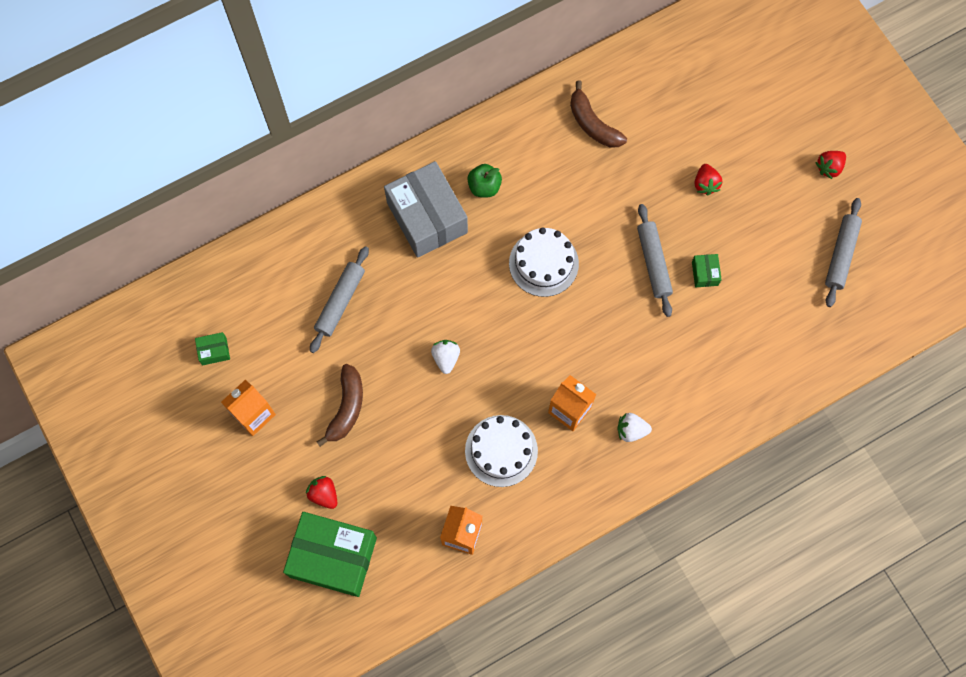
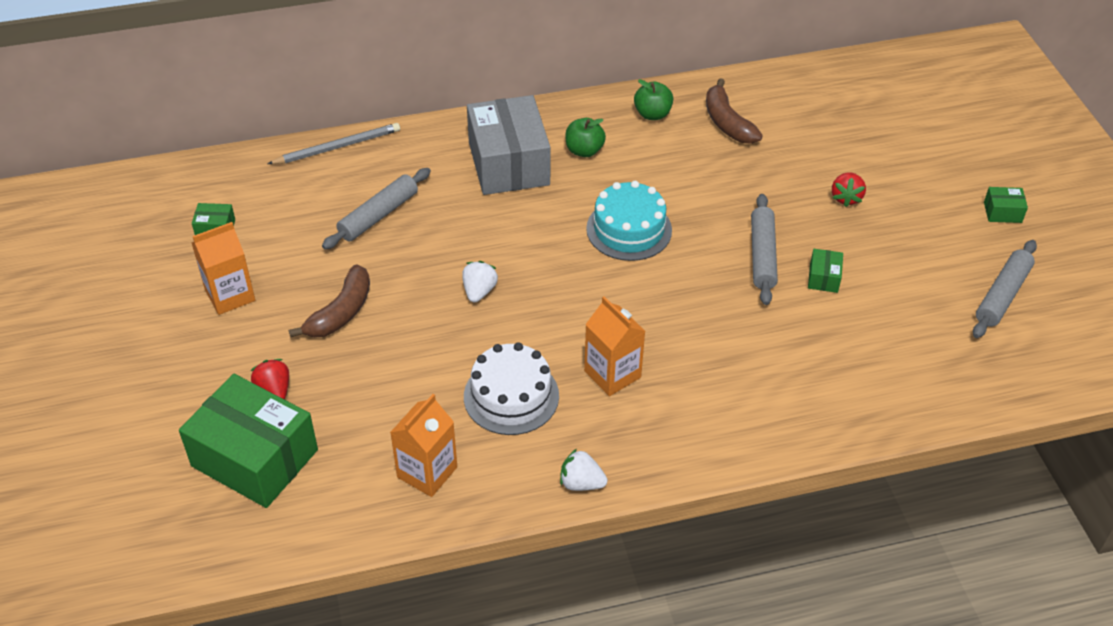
camera: 15 degrees right, 25 degrees down
white cake [509,227,579,297] -> turquoise cake [586,181,672,261]
white strawberry [618,413,652,442] -> white strawberry moved to [560,449,607,491]
red strawberry [815,151,846,179] -> green box [984,187,1028,223]
none -> grey pencil [268,123,400,164]
none -> green apple [634,79,673,120]

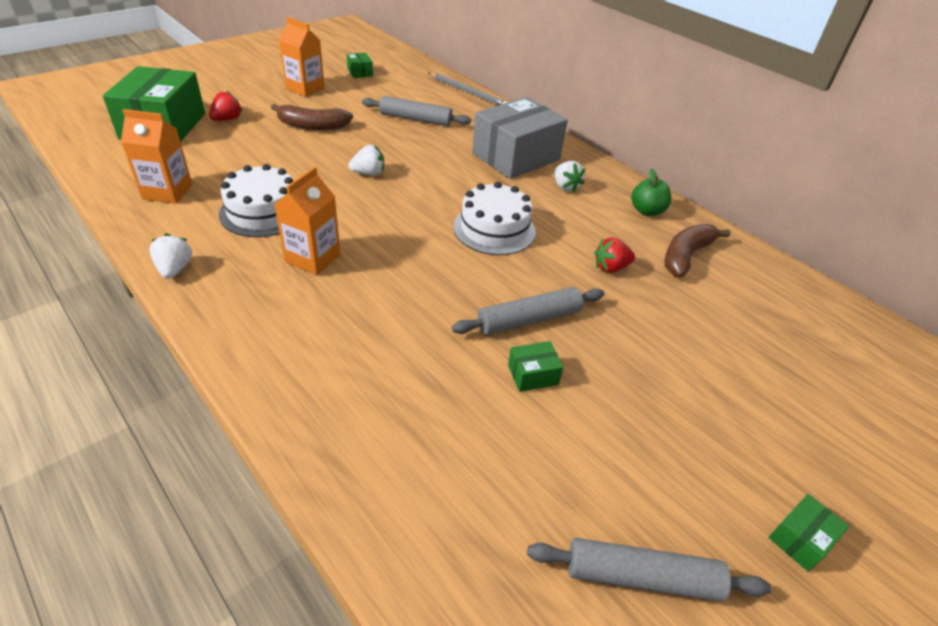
camera: 60 degrees right, 5 degrees down
green apple [565,118,606,157] -> white strawberry [555,161,585,192]
turquoise cake [586,181,672,261] -> white cake [453,182,536,255]
red strawberry [832,172,866,207] -> red strawberry moved to [594,237,635,273]
green box [984,187,1028,223] -> green box turned 75 degrees clockwise [768,494,849,572]

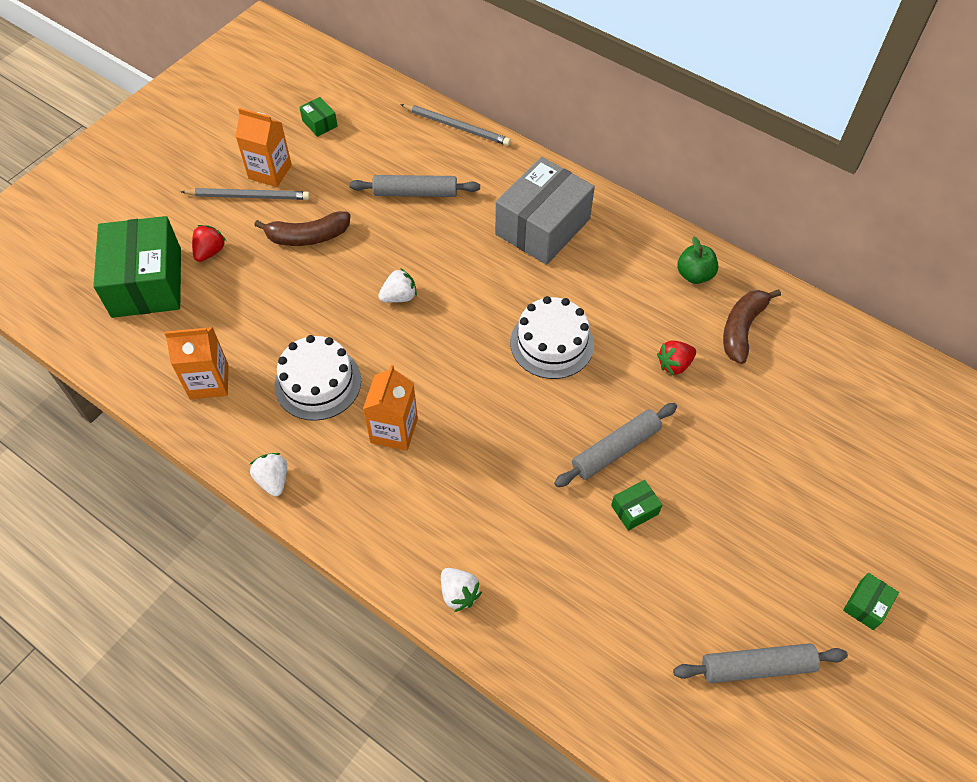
camera: 10 degrees left, 15 degrees up
white strawberry [555,161,585,192] -> white strawberry moved to [441,568,482,612]
none -> grey pencil [181,188,310,200]

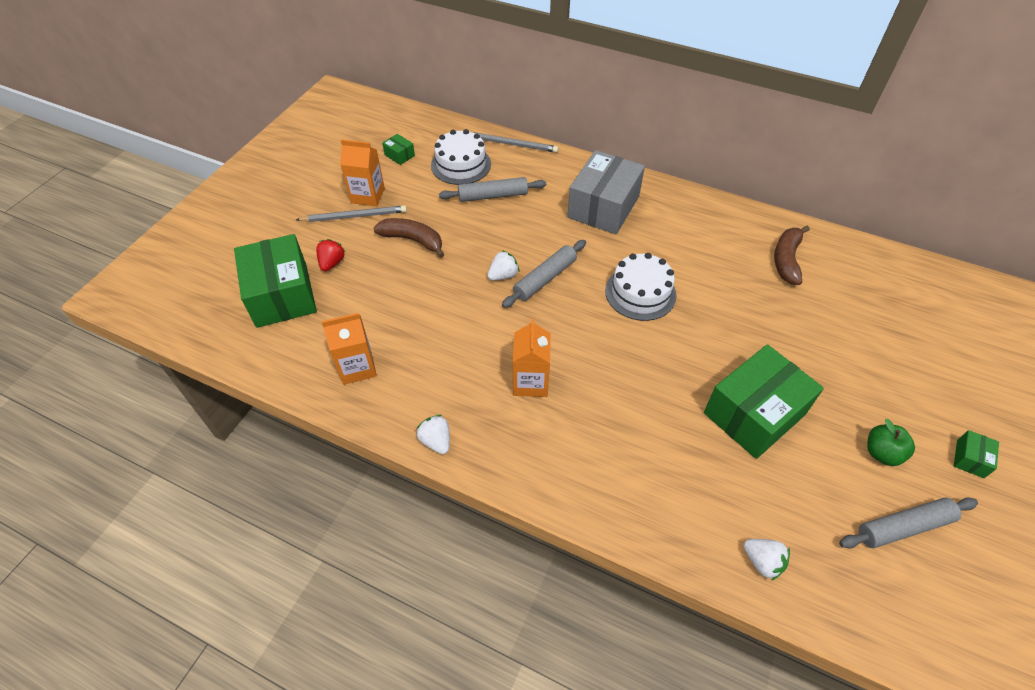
camera: 10 degrees left, 5 degrees down
brown banana [254,211,350,246] -> brown banana turned 135 degrees counterclockwise [373,218,444,258]
white cake [275,335,361,421] -> white cake moved to [431,129,491,185]
white strawberry [441,568,482,612] -> white strawberry moved to [744,539,790,581]
grey rolling pin [554,403,677,487] -> grey rolling pin moved to [502,240,586,308]
green box [611,480,662,531] -> green box [704,344,824,459], size x2.46
red strawberry [657,341,696,376] -> none
green apple [677,237,718,284] -> green apple moved to [867,419,915,466]

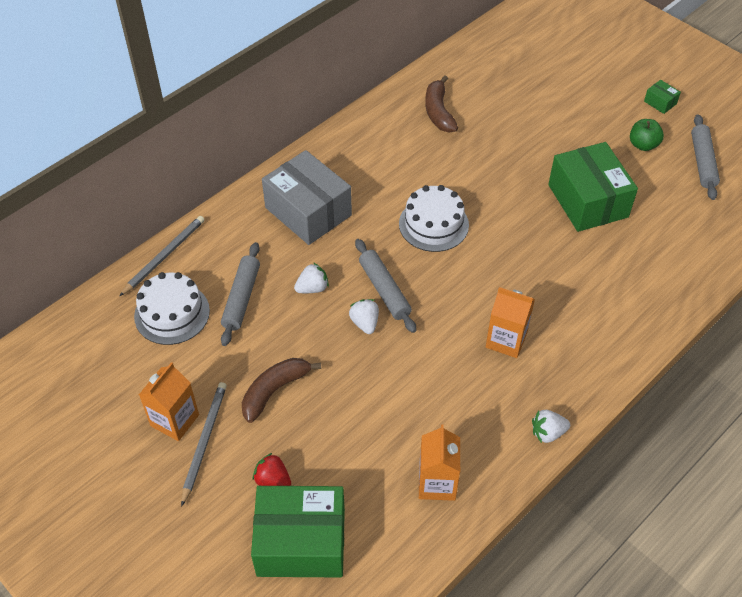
camera: 70 degrees left, 0 degrees up
green box [382,134,415,165] -> none
white strawberry [744,539,790,581] -> white strawberry moved to [294,262,329,293]
brown banana [774,226,810,285] -> brown banana turned 45 degrees clockwise [425,76,458,132]

